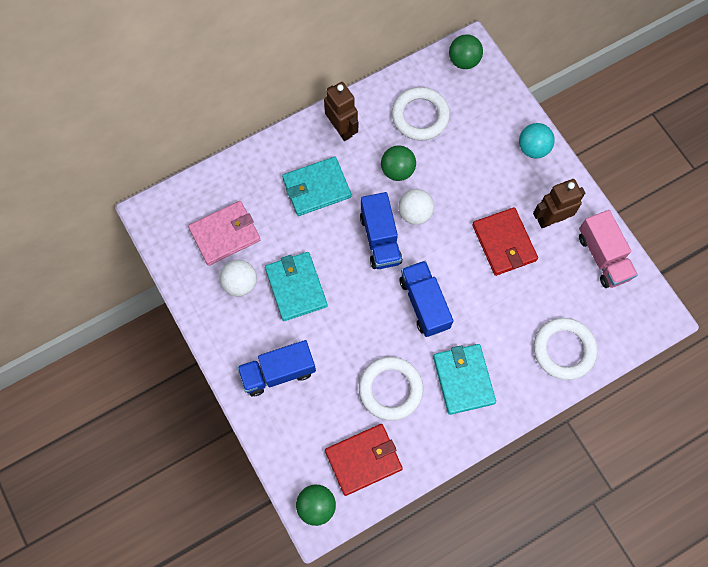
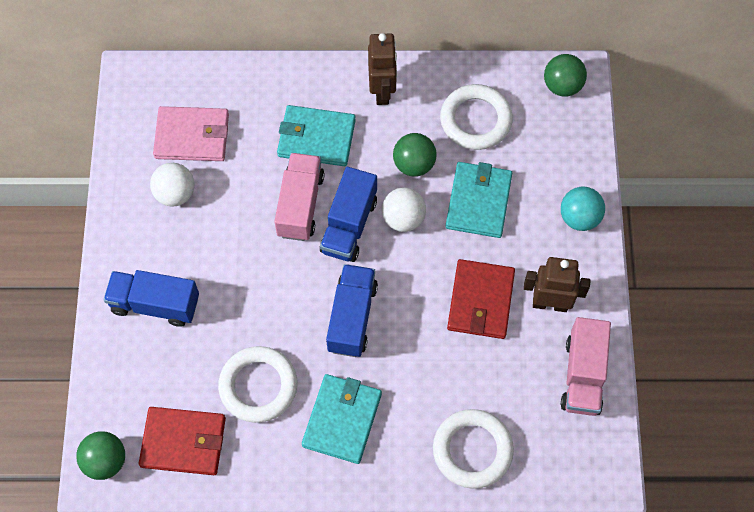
camera: 30 degrees right, 5 degrees down
turquoise wallet [265,252,328,321] -> turquoise wallet moved to [446,162,512,238]
none -> pink truck [274,153,325,241]

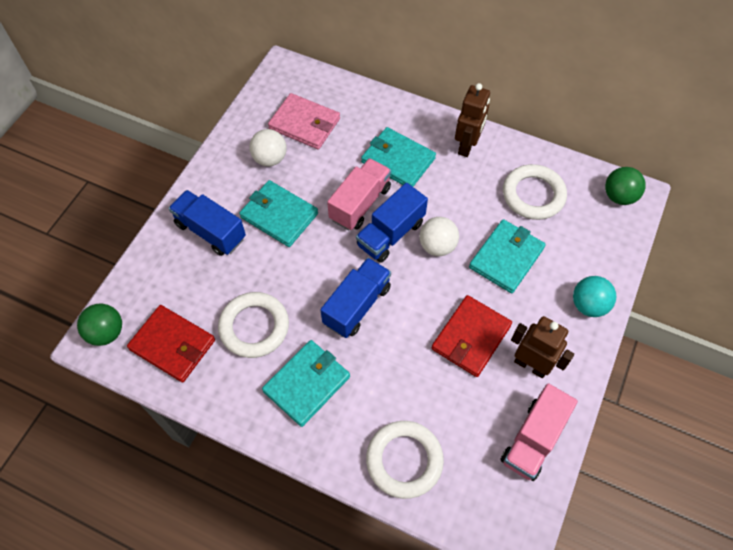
camera: 25 degrees right, 5 degrees down
green ball [393,133,437,177] -> none
none -> turquoise wallet [239,180,318,247]

